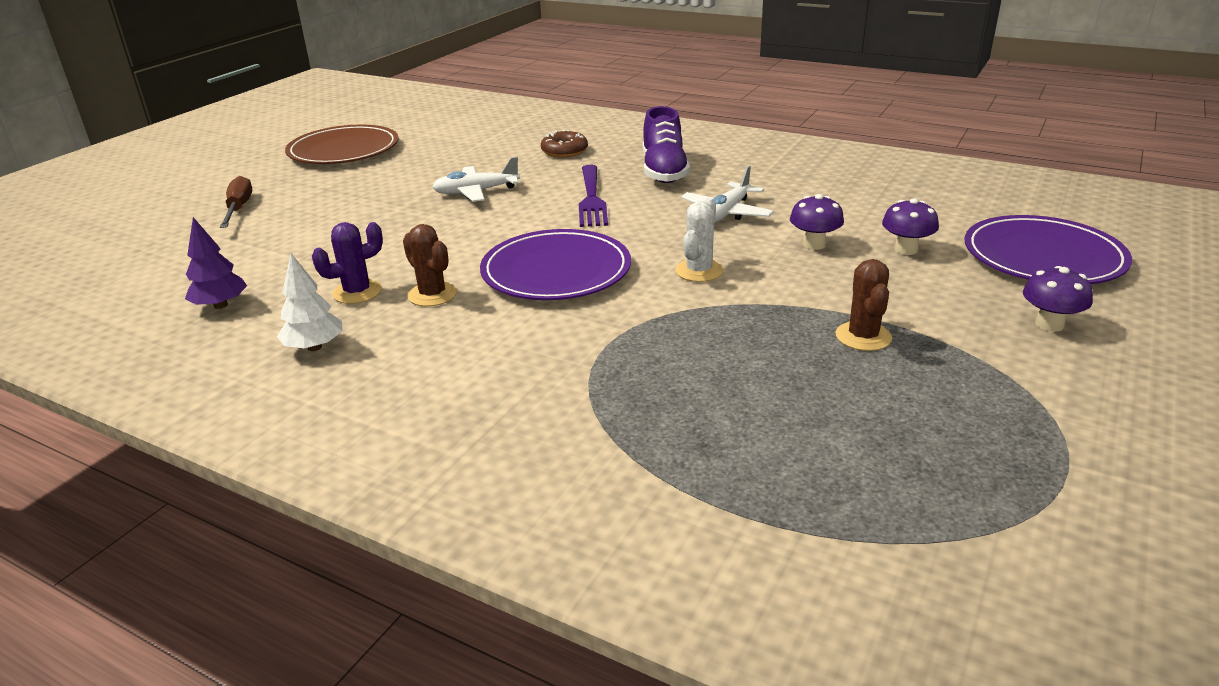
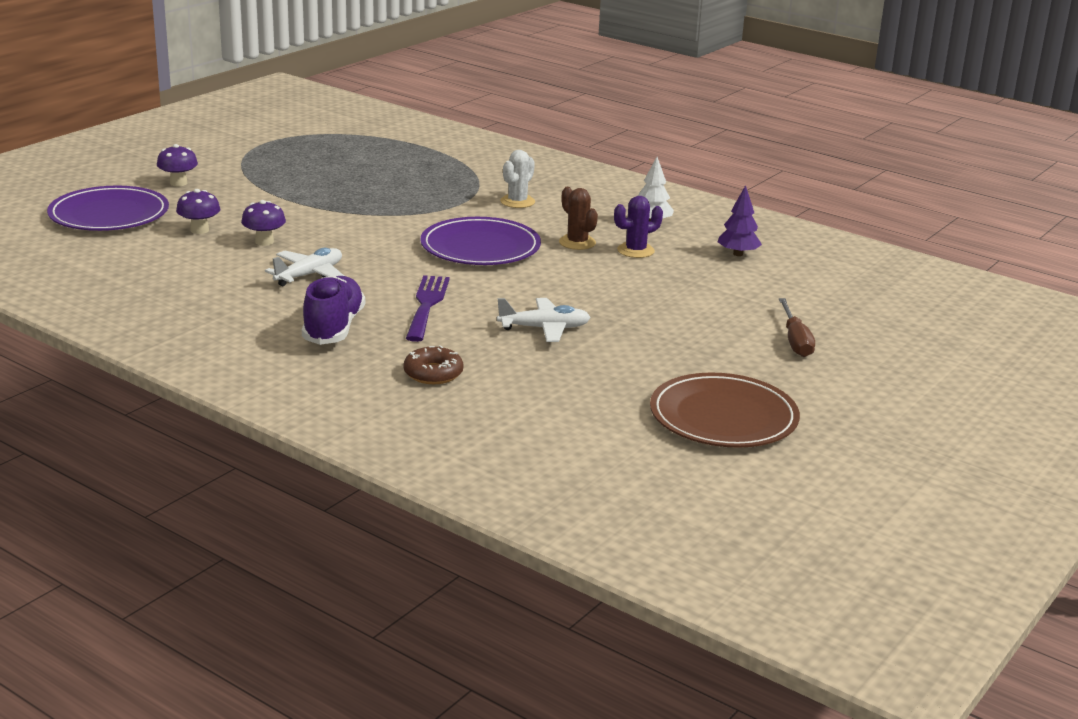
camera: 175 degrees left, 5 degrees down
white cactus [675,198,723,282] -> white cactus moved to [500,150,535,208]
brown cactus [836,259,892,351] -> none

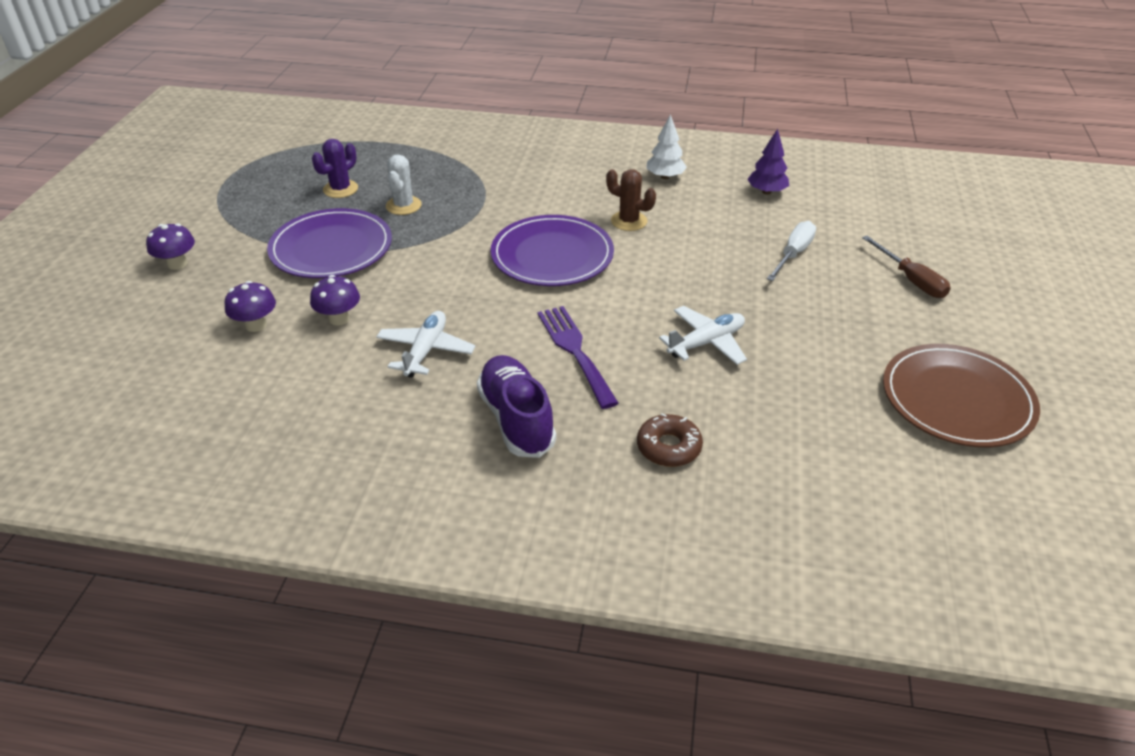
camera: 25 degrees left, 15 degrees up
purple plate [47,186,169,231] -> purple plate moved to [267,208,392,278]
white cactus [500,150,535,208] -> white cactus moved to [386,154,422,215]
purple cactus [614,196,663,258] -> purple cactus moved to [312,139,358,198]
none -> white screwdriver [767,221,816,281]

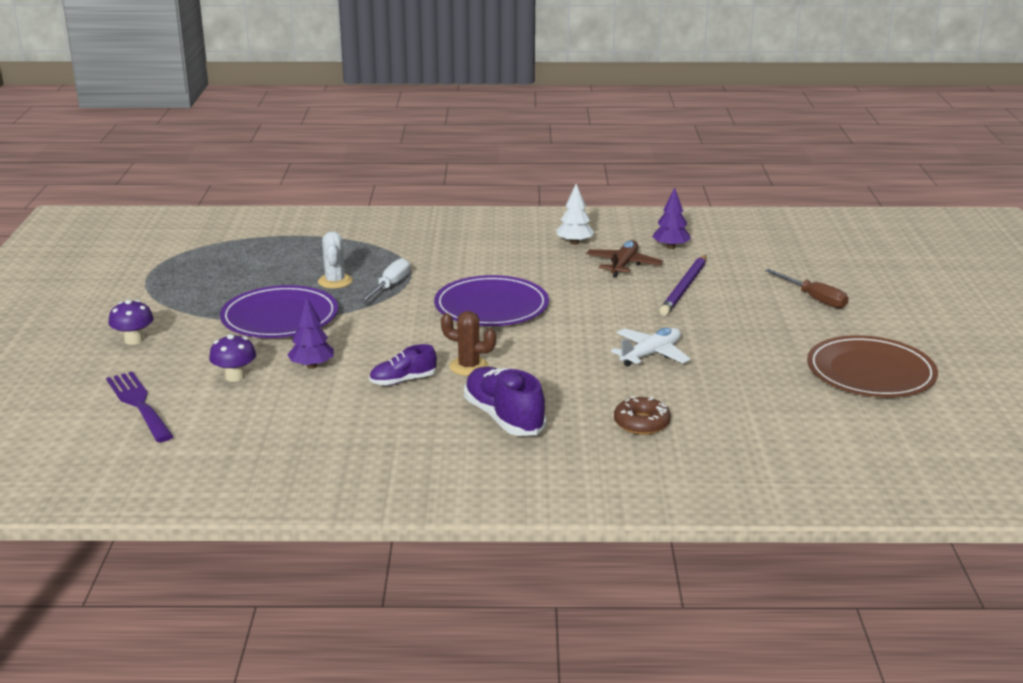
camera: 10 degrees left, 15 degrees down
purple mushroom [310,275,360,326] -> purple tree [287,296,334,369]
purple cactus [312,139,358,198] -> none
white plane [376,311,475,378] -> purple shoe [369,344,437,386]
purple fork [538,306,619,409] -> purple fork moved to [106,371,174,442]
brown cactus [606,169,656,231] -> brown cactus moved to [441,311,496,376]
white screwdriver [767,221,816,281] -> white screwdriver moved to [359,258,410,303]
none -> brown plane [586,240,663,278]
none -> purple pencil [660,255,706,316]

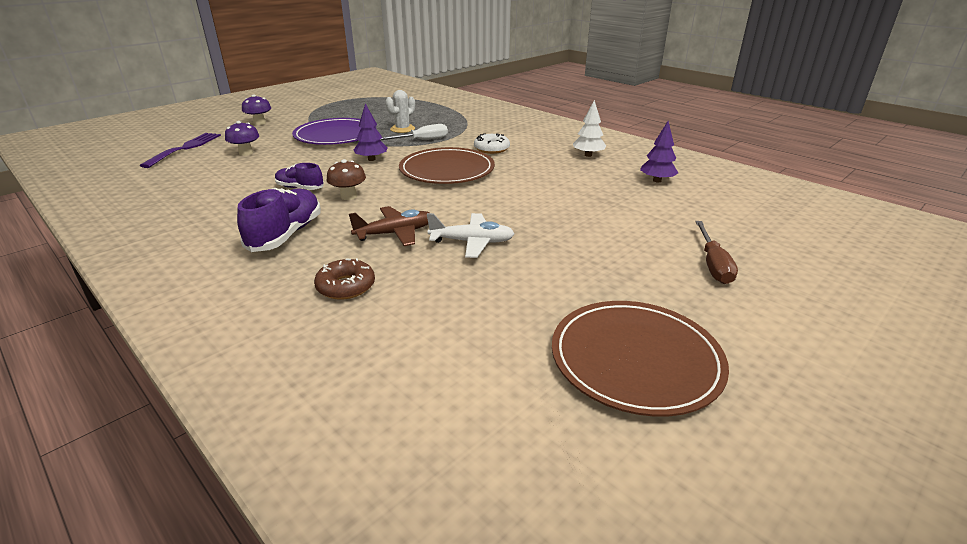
camera: 45 degrees right, 5 degrees up
purple tree [287,296,334,369] -> purple tree moved to [354,103,388,161]
purple plate [434,275,549,326] -> brown plate [399,147,495,184]
brown cactus [441,311,496,376] -> brown mushroom [326,159,366,200]
brown plane [586,240,663,278] -> brown plane moved to [349,206,429,246]
purple pencil [660,255,706,316] -> none
none -> white donut [474,133,510,154]

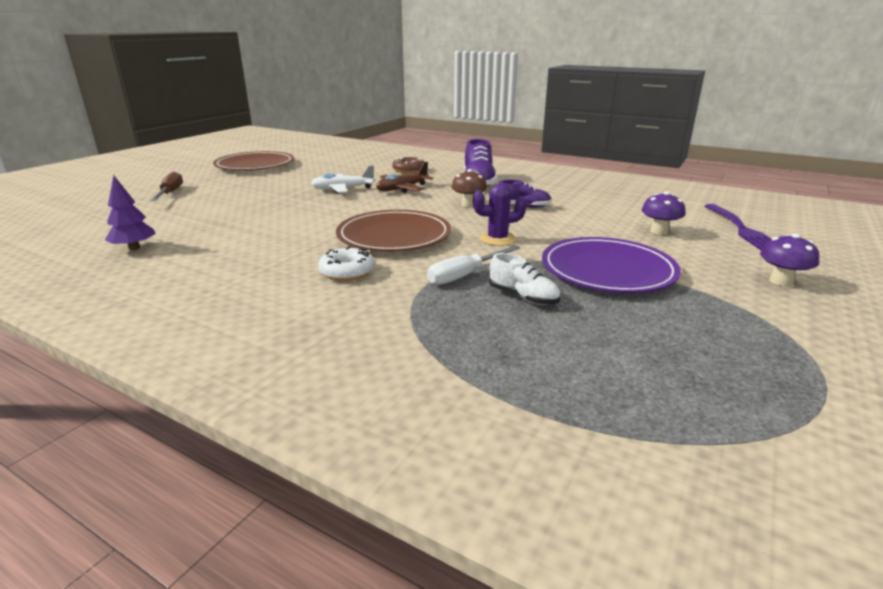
camera: 165 degrees right, 5 degrees down
purple tree [354,103,388,161] -> purple cactus [473,184,527,246]
white cactus [385,90,415,133] -> white shoe [489,253,561,305]
white tree [573,100,606,157] -> none

